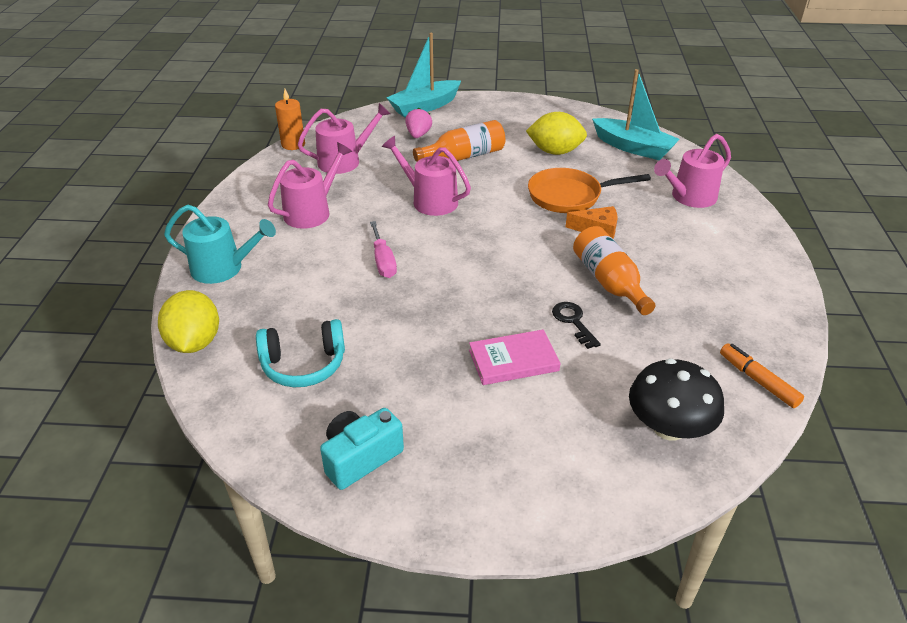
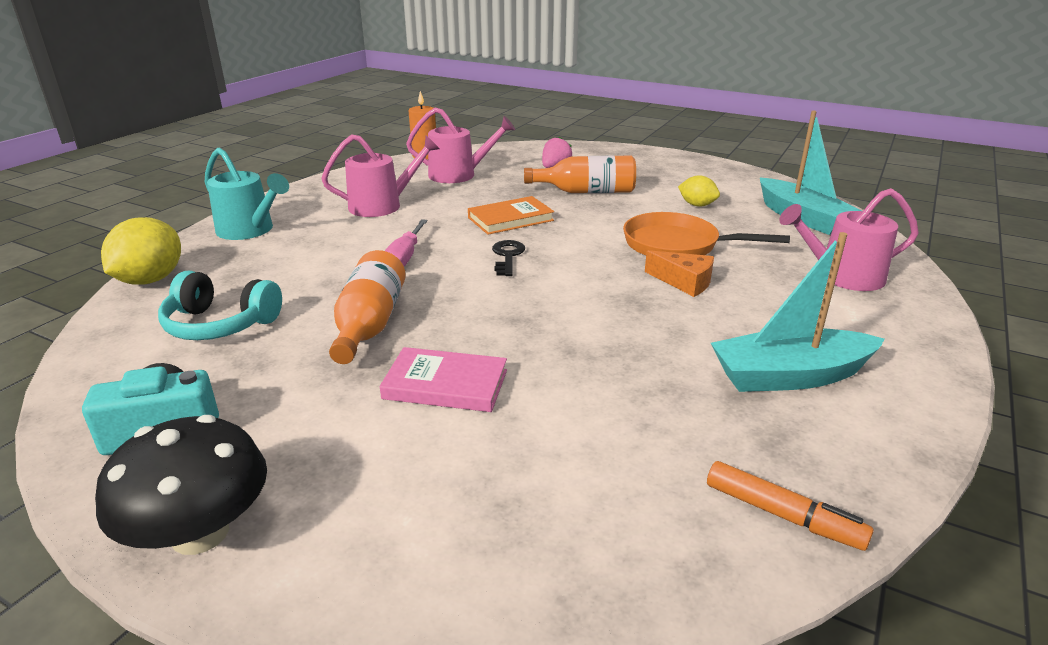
camera: 25 degrees right, 10 degrees down
pink watering can [382,136,471,216] -> orange book [468,196,554,235]
turquoise boat [386,33,461,117] -> turquoise boat moved to [711,232,885,392]
yellow lemon [526,112,587,155] -> yellow lemon [678,175,720,207], size x0.58
black key [552,302,601,349] -> black key moved to [492,240,525,276]
orange bottle [573,226,655,315] -> orange bottle moved to [329,250,406,364]
black mushroom [629,359,724,441] -> black mushroom moved to [95,415,267,555]
orange marker [720,343,804,408] -> orange marker turned 135 degrees clockwise [707,461,874,551]

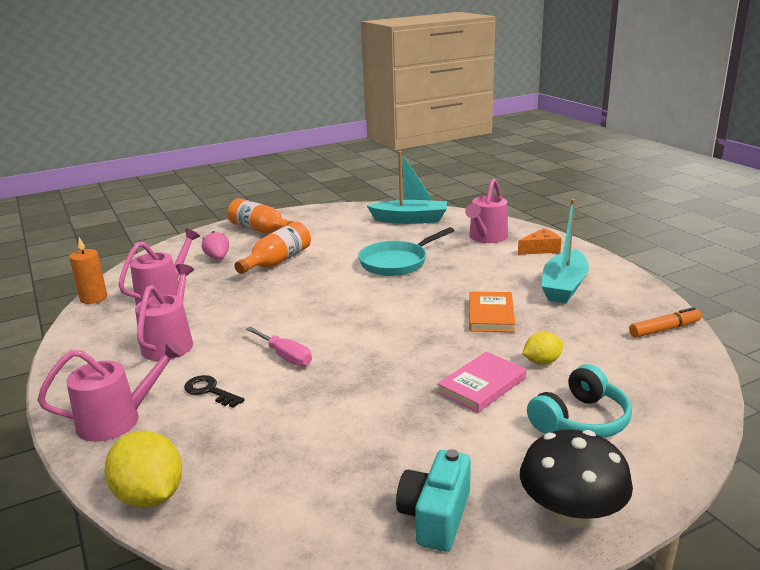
camera: 55 degrees left, 5 degrees down
turquoise headphones [158,270,282,340] -> turquoise headphones moved to [527,364,632,438]
turquoise watering can [205,148,289,240] -> pink watering can [37,340,184,442]
orange bottle [329,250,406,364] -> orange bottle moved to [227,198,294,234]
orange book [468,196,554,235] -> orange book moved to [469,291,515,332]
black key [492,240,525,276] -> black key moved to [184,375,245,408]
orange pan [623,212,790,256] -> turquoise pan [358,227,454,276]
orange cheese [645,250,714,297] -> orange cheese moved to [518,228,562,255]
yellow lemon [678,175,720,207] -> yellow lemon moved to [522,332,563,365]

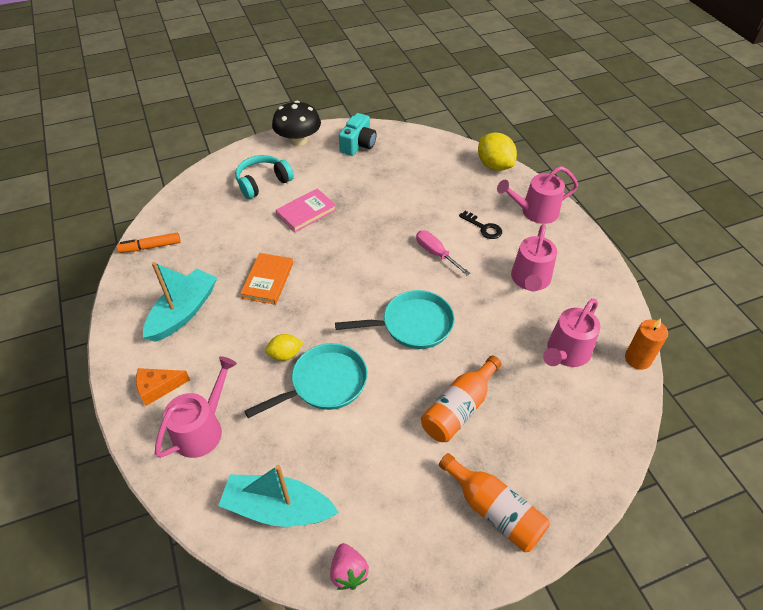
camera: 175 degrees left, 25 degrees up
pink strawberry [202,231,229,260] -> pink strawberry moved to [330,543,369,590]
yellow lemon [522,332,563,365] -> yellow lemon moved to [265,334,303,361]
none -> turquoise pan [335,290,455,349]

